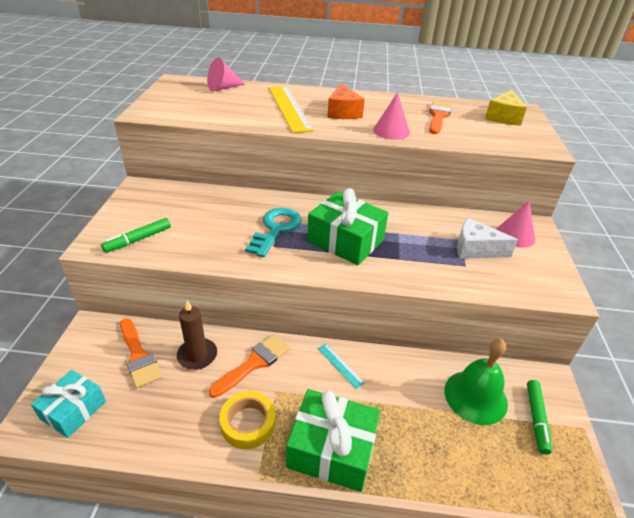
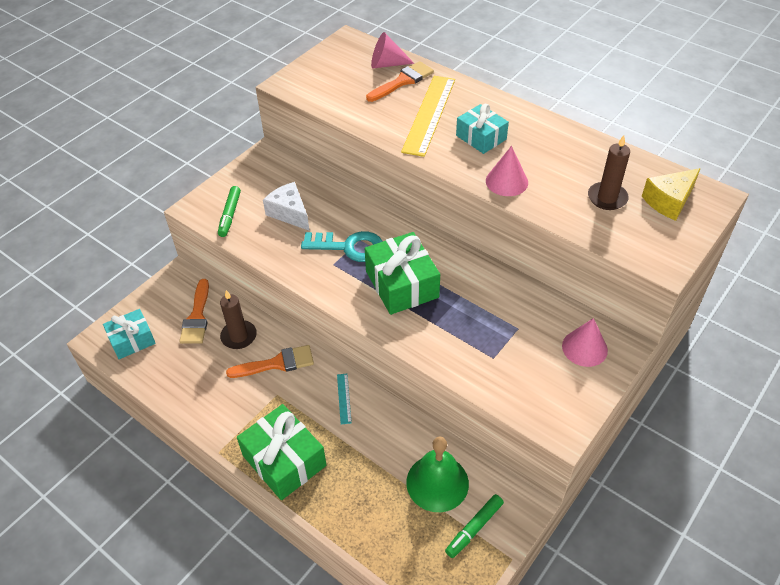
camera: 35 degrees right, 10 degrees up
green marker [101,218,171,253] -> green marker turned 75 degrees counterclockwise [218,186,241,237]
yellow tape [219,391,276,449] -> none
turquoise key [245,208,302,257] -> turquoise key turned 45 degrees clockwise [301,231,383,262]
orange cheese [327,83,365,119] -> turquoise gift [456,104,509,154]
orange brush [429,101,452,134] -> orange brush moved to [366,61,434,102]
white cheese [457,218,518,259] -> white cheese moved to [263,182,310,231]
none -> brown candle [588,135,630,210]

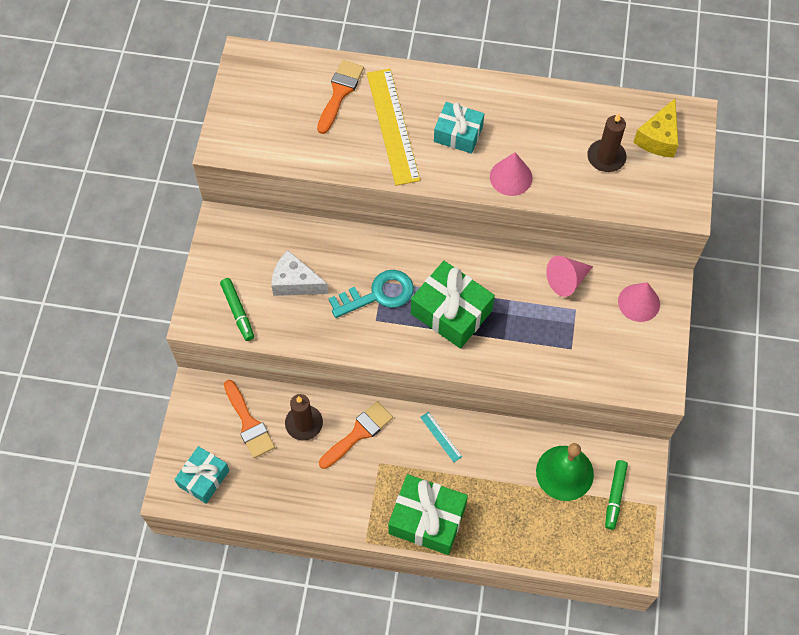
camera: 30 degrees left, 15 degrees up
pink cone [371,32,414,69] -> pink cone moved to [546,256,593,297]

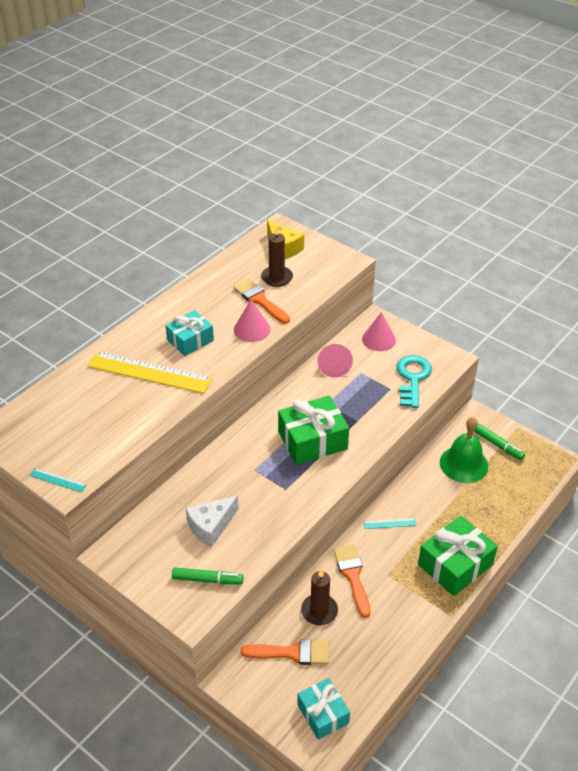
camera: 60 degrees left, 20 degrees down
orange brush [317,60,364,134] -> orange brush moved to [233,279,290,324]
turquoise key [328,270,414,318] -> turquoise key moved to [396,355,432,408]
none -> turquoise ruler [29,468,87,493]

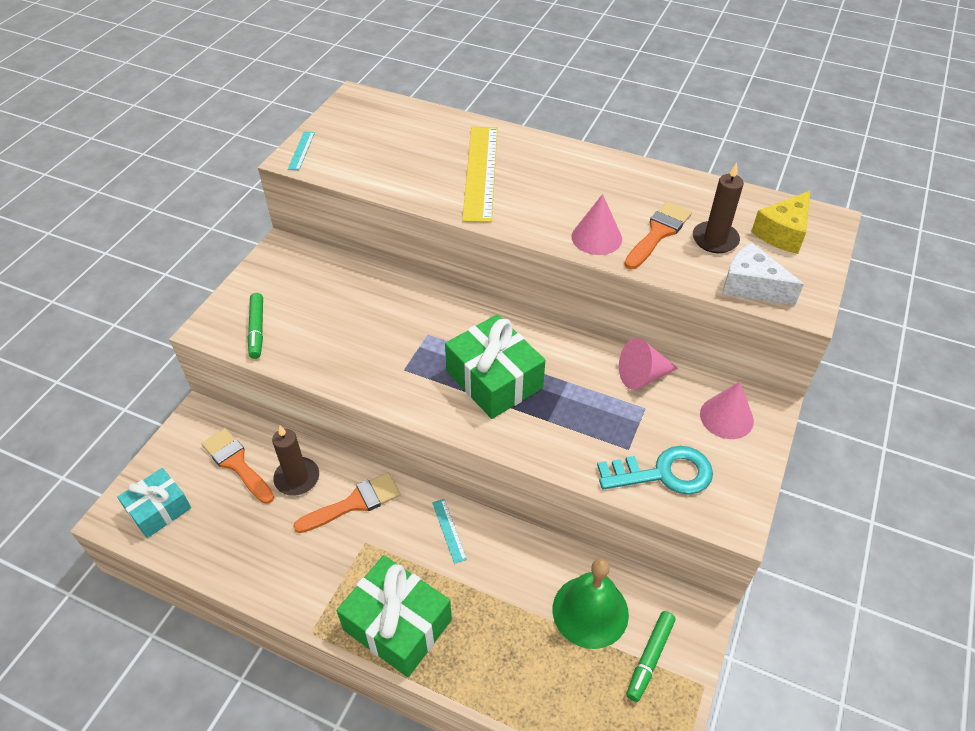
camera: 75 degrees right, 5 degrees up
turquoise gift [165,310,214,356] -> none
white cheese [186,496,239,548] -> white cheese moved to [723,243,804,305]
orange brush [241,639,329,665] -> orange brush turned 150 degrees clockwise [202,428,274,504]

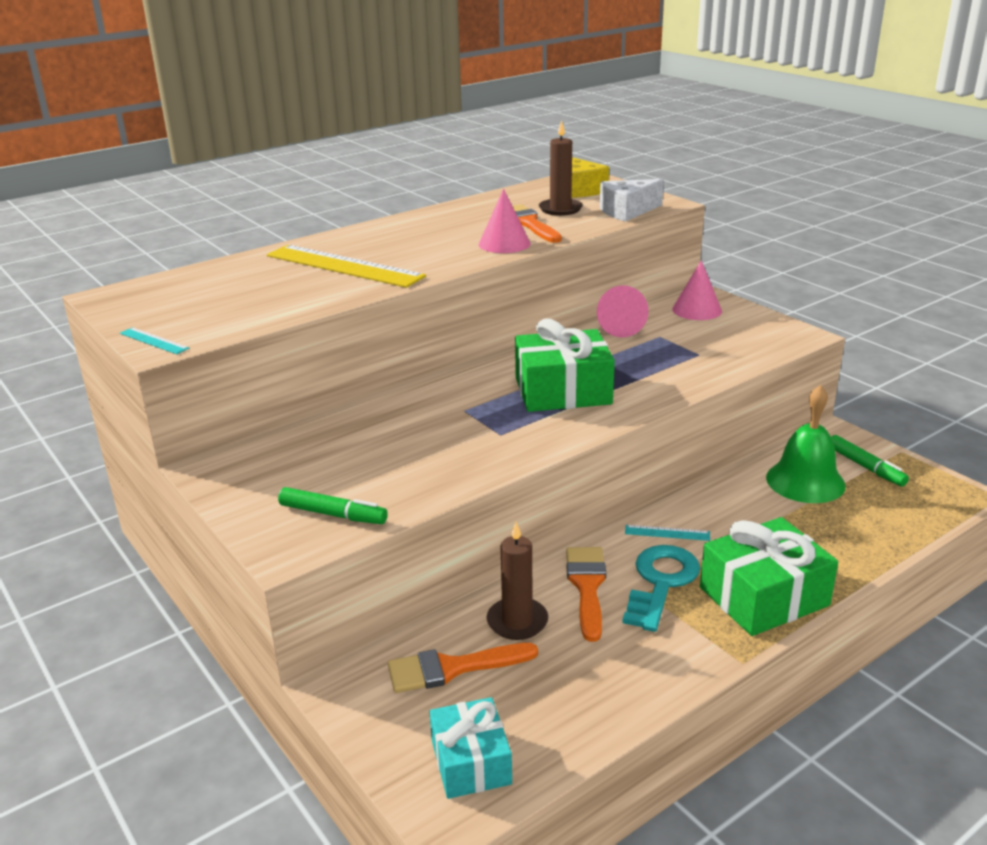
camera: 60 degrees left, 20 degrees down
turquoise key [597,446,713,495] -> turquoise key moved to [622,545,700,632]

